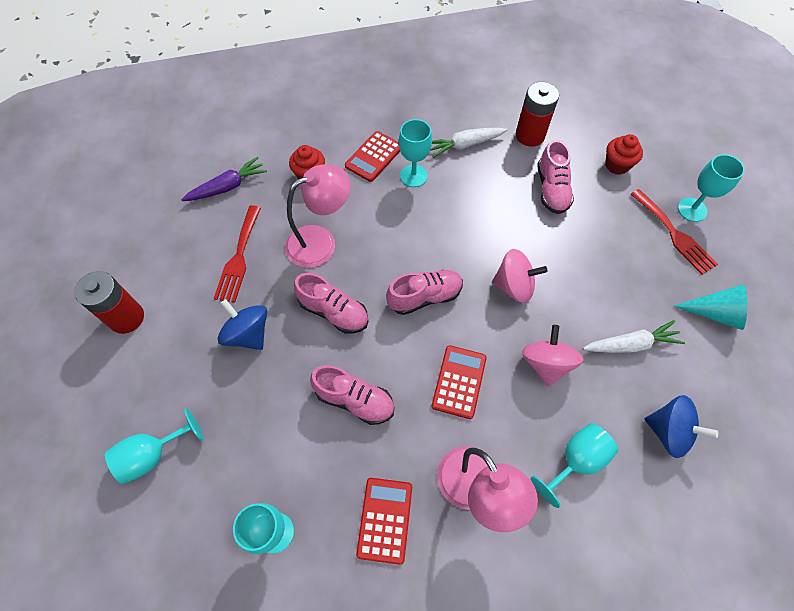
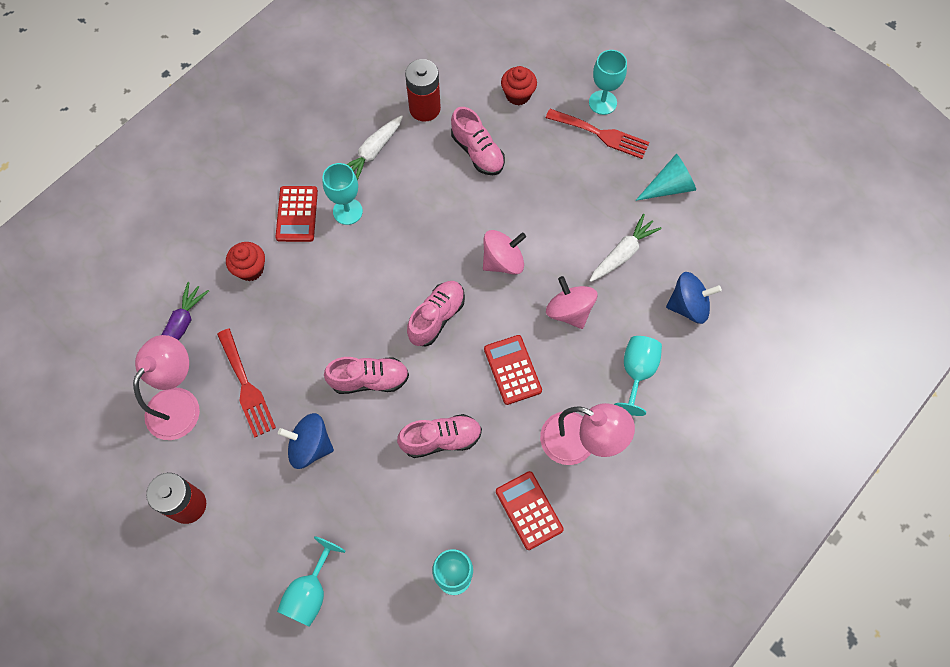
camera: 35 degrees left, 5 degrees up
pink lamp [285,164,351,268] -> pink lamp moved to [133,335,200,440]

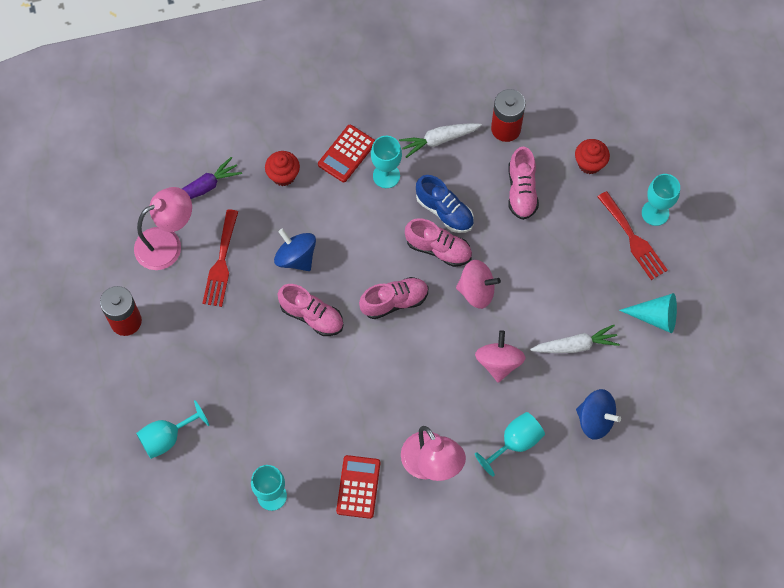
camera: 35 degrees right, 0 degrees up
blue spinning top [278,413,334,469] -> blue spinning top moved to [274,228,316,271]
pink shoe [397,414,482,458] -> pink shoe moved to [405,218,472,267]
red calculator [484,335,542,405] -> none
none -> blue shoe [416,175,474,233]

